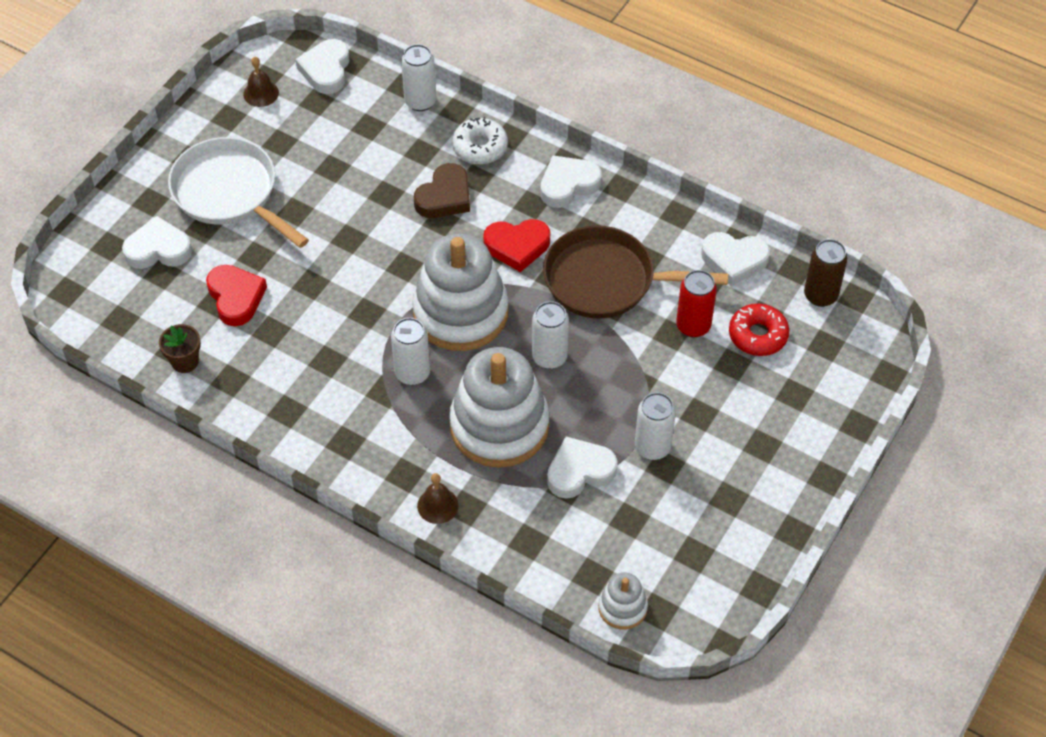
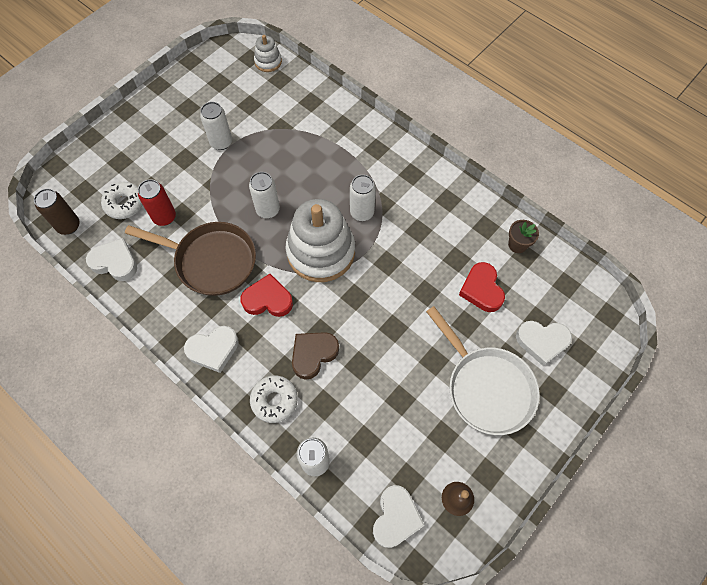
camera: 170 degrees left, 10 degrees up
brown bell [417,473,459,524] -> none
white stacking toy [449,347,549,468] -> none
white heart [547,437,618,499] -> none
red donut [729,304,789,356] -> white donut [101,182,143,219]

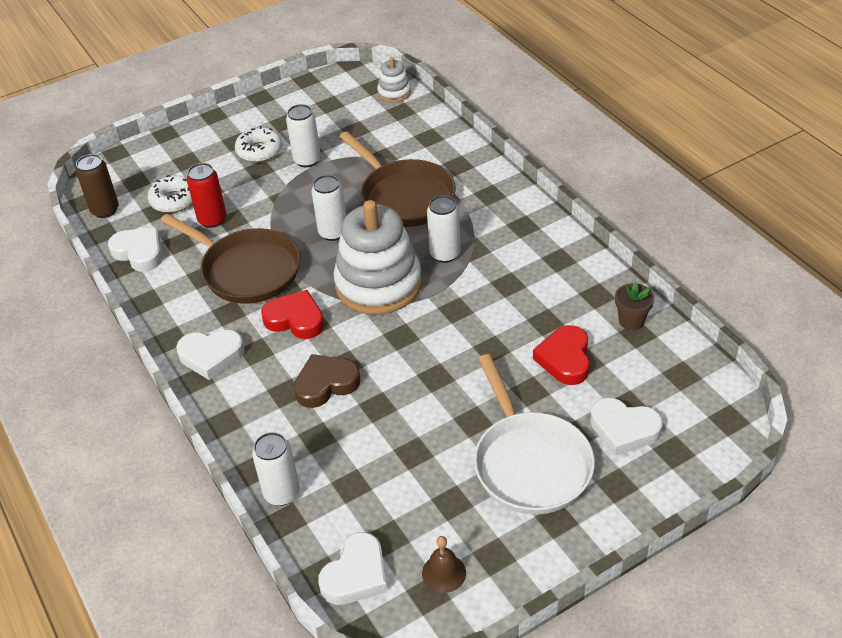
camera: 20 degrees right, 20 degrees down
white donut [250,376,298,423] -> white donut moved to [235,126,282,162]
none -> brown pan [339,132,456,227]

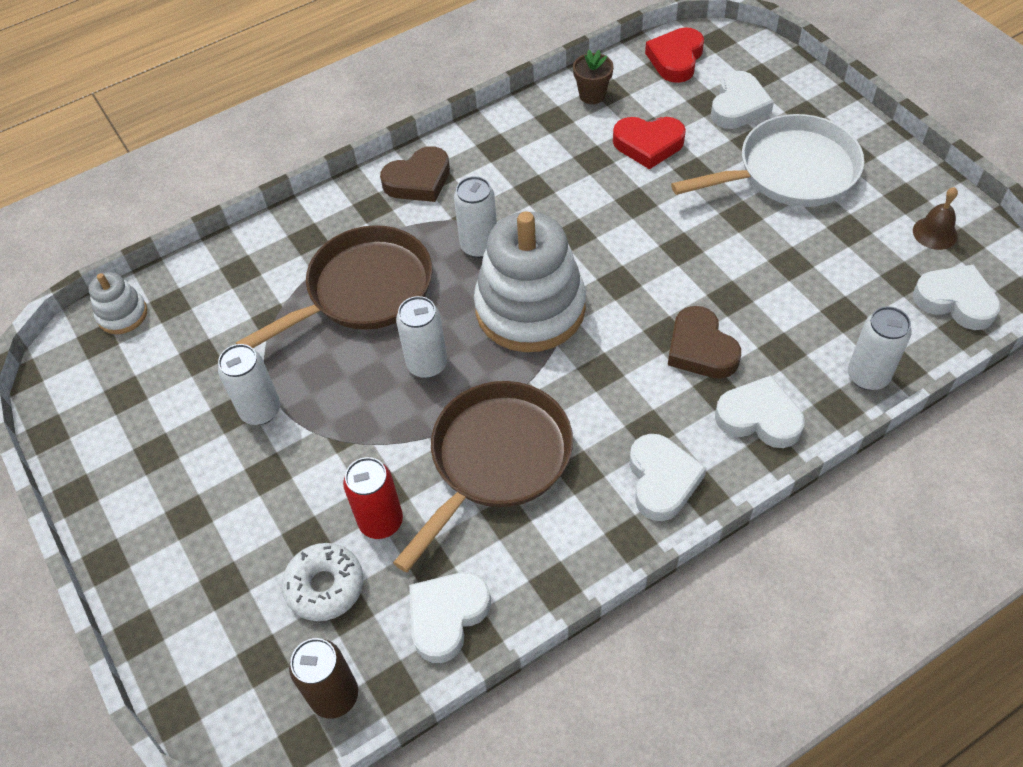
camera: 90 degrees left, 10 degrees up
white donut [235,126,282,162] -> none
red heart [261,290,324,339] -> red heart moved to [645,27,704,83]
none -> brown heart [380,146,450,202]
none -> white heart [715,376,805,448]

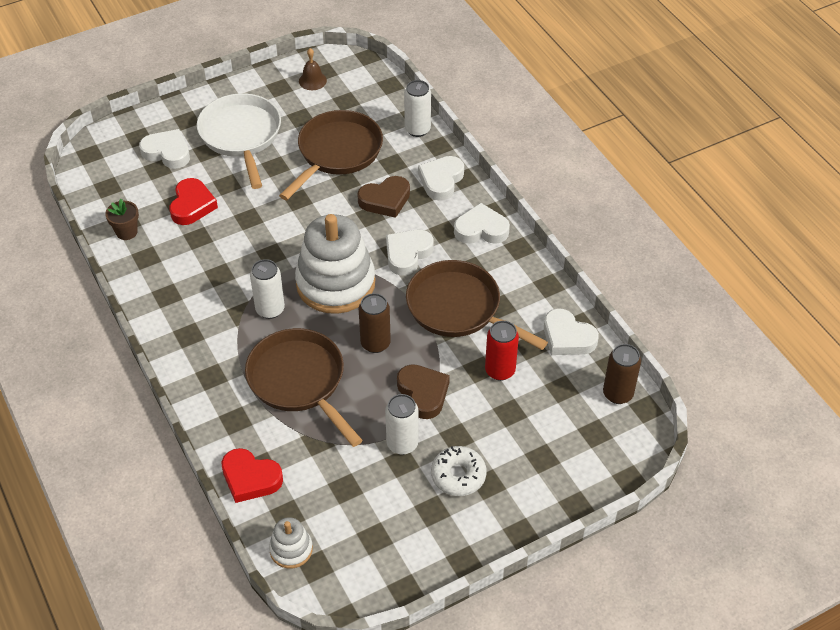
camera: 90 degrees left, 5 degrees down
white donut [282,543,363,621] -> white donut moved to [431,446,487,496]
brown heart [380,146,450,202] -> brown heart moved to [397,364,450,419]
white can [396,296,447,378] -> brown can [359,293,391,353]
red heart [645,27,704,83] -> red heart moved to [221,448,283,503]
white heart [913,264,1001,330] -> white heart moved to [386,230,434,276]
none -> brown pan [279,110,383,200]

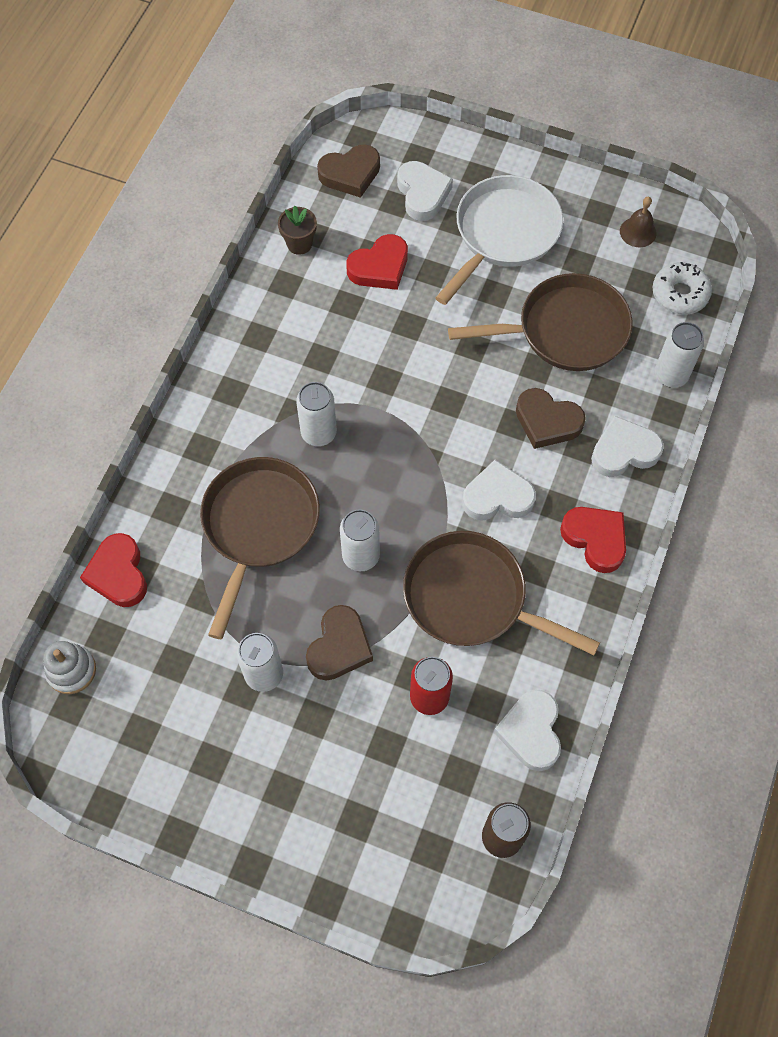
camera: 50 degrees right, 15 degrees up
white stacking toy [295,214,375,314] -> none
brown can [359,293,391,353] -> white can [340,509,380,571]
brown pan [406,260,548,350] -> brown pan turned 60 degrees counterclockwise [403,531,600,655]
white donut [431,446,487,496] -> white donut moved to [652,262,712,315]
white heart [454,203,510,244] -> red heart [560,507,626,573]
none -> brown heart [317,144,380,198]

